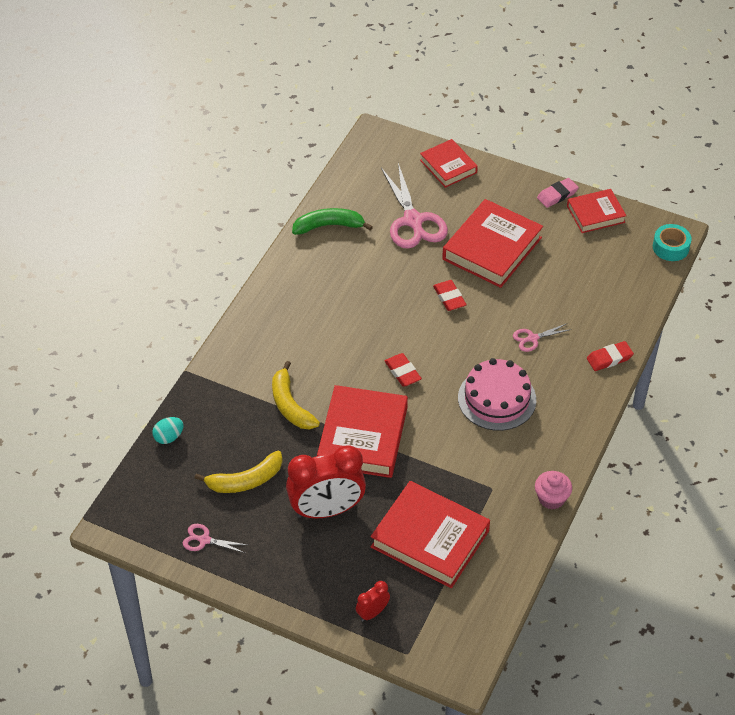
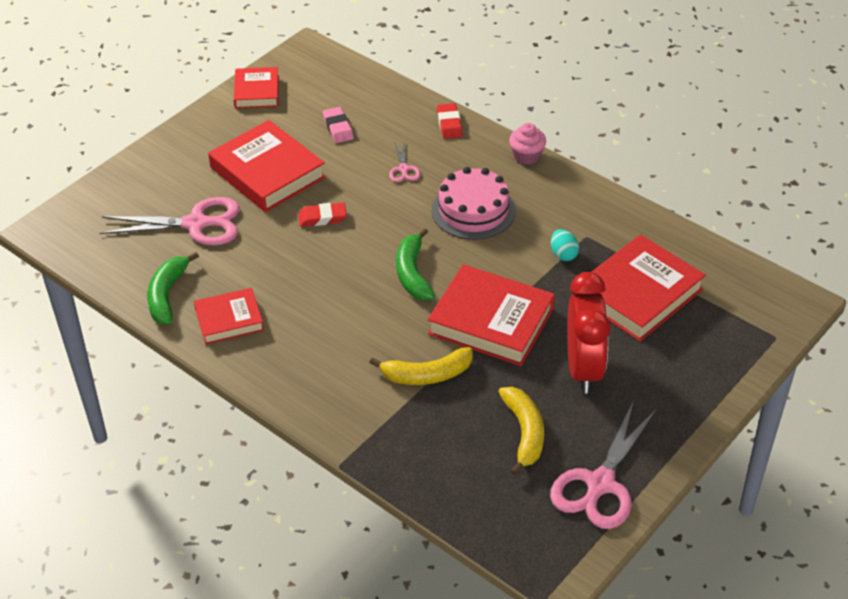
camera: 75 degrees left, 5 degrees down
turquoise egg [152,417,183,444] -> turquoise egg moved to [551,229,579,261]
pink scissors [183,524,247,553] -> pink scissors [550,403,657,529], size x2.09
red clock [356,581,390,621] -> none
red eraser [385,353,422,387] -> green banana [396,228,435,300]
red book [420,139,478,188] -> red book moved to [194,288,264,345]
pink cupcake [535,471,572,509] -> pink cupcake moved to [509,123,546,165]
pink eraser [537,178,579,208] -> pink eraser moved to [323,107,354,143]
turquoise tape [653,224,692,261] -> none

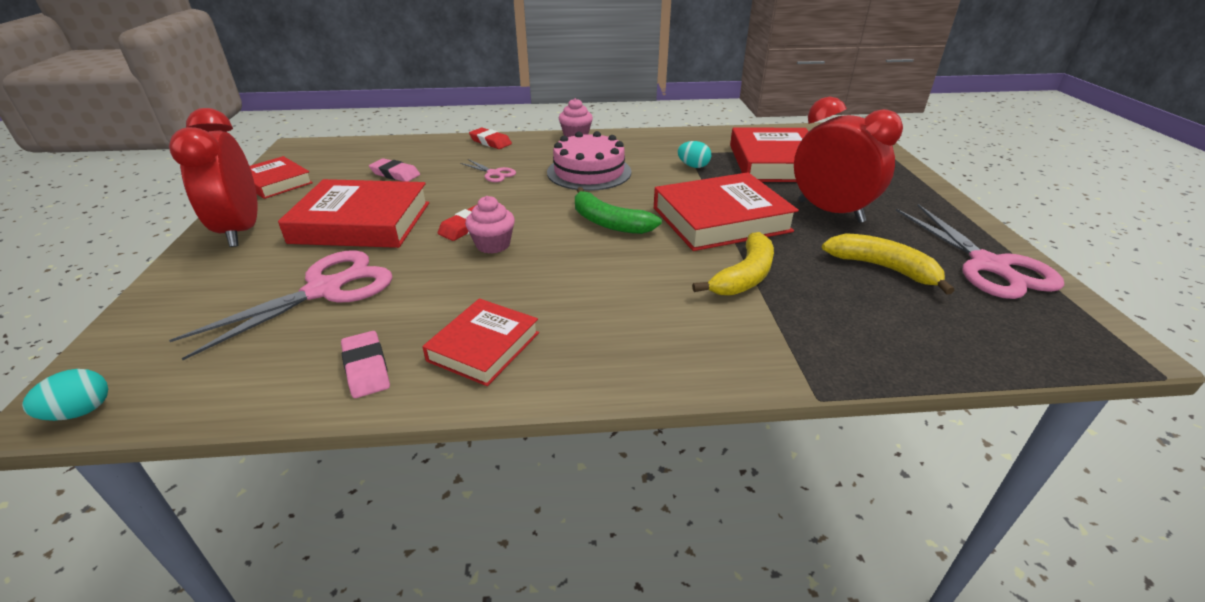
camera: 45 degrees left, 10 degrees down
green banana [147,252,199,324] -> pink eraser [341,331,390,398]
none -> turquoise egg [22,369,108,421]
none -> red clock [169,108,258,247]
none -> pink cupcake [465,196,515,254]

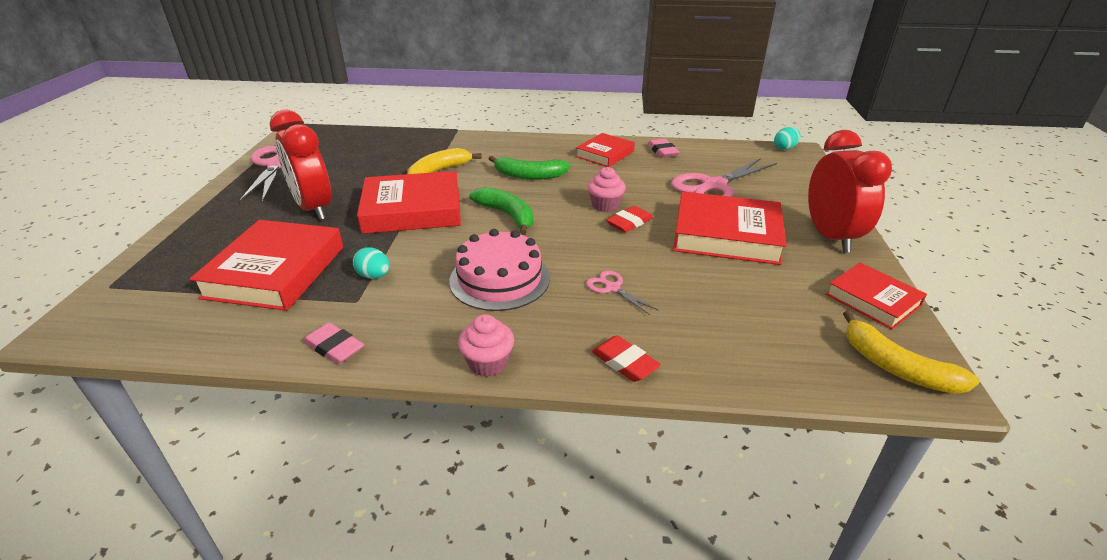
camera: 170 degrees left, 0 degrees up
pink eraser [369,158,420,182] -> pink eraser moved to [303,323,364,364]
yellow banana [822,233,955,295] -> yellow banana moved to [843,311,980,394]
none -> green banana [489,156,570,180]

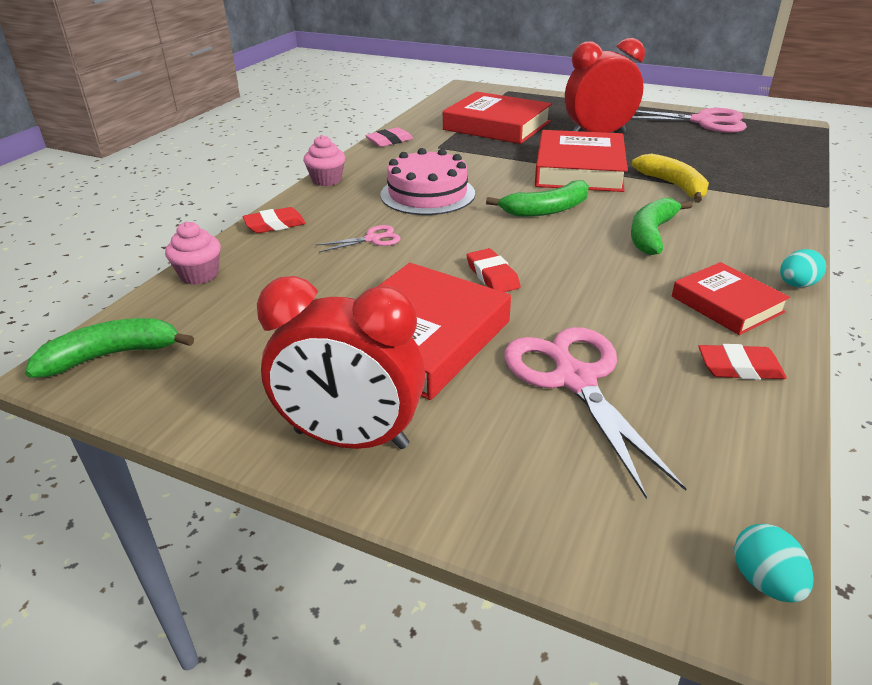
camera: 110 degrees right, 0 degrees up
turquoise egg [353,247,390,279] -> turquoise egg moved to [780,249,826,287]
pink cupcake [587,167,626,212] -> pink cupcake moved to [165,221,221,285]
pink eraser [648,139,679,158] -> red eraser [698,344,787,380]
red book [826,263,927,329] -> none
yellow banana [843,311,980,394] -> green banana [25,318,194,378]

